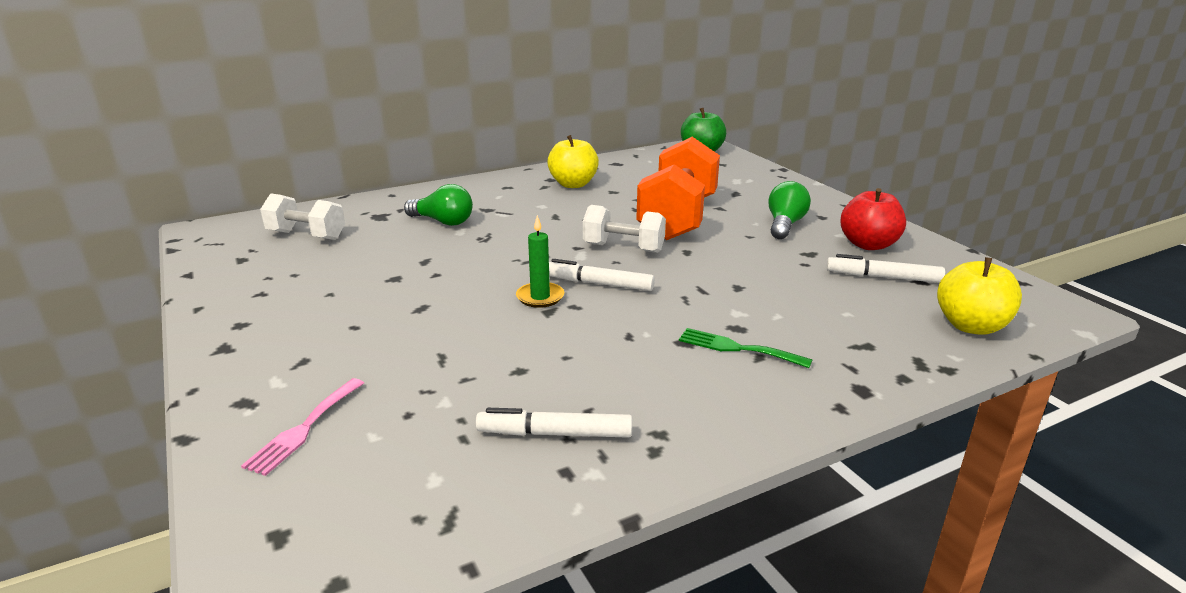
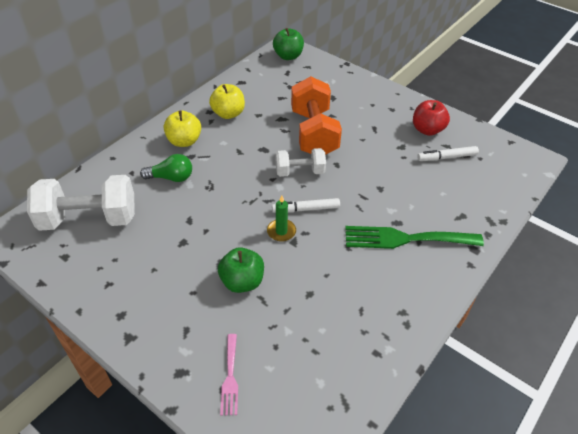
camera: 25 degrees left, 20 degrees up
white dumbbell [260,193,345,240] -> white dumbbell [27,175,135,231], size x1.75
white marker [475,408,632,438] -> none
green fork [679,328,812,368] -> green fork [345,226,484,249], size x1.92
green light bulb [768,181,811,239] -> none
yellow apple [937,257,1022,335] -> yellow apple moved to [164,110,201,147]
none -> green apple [218,247,264,293]

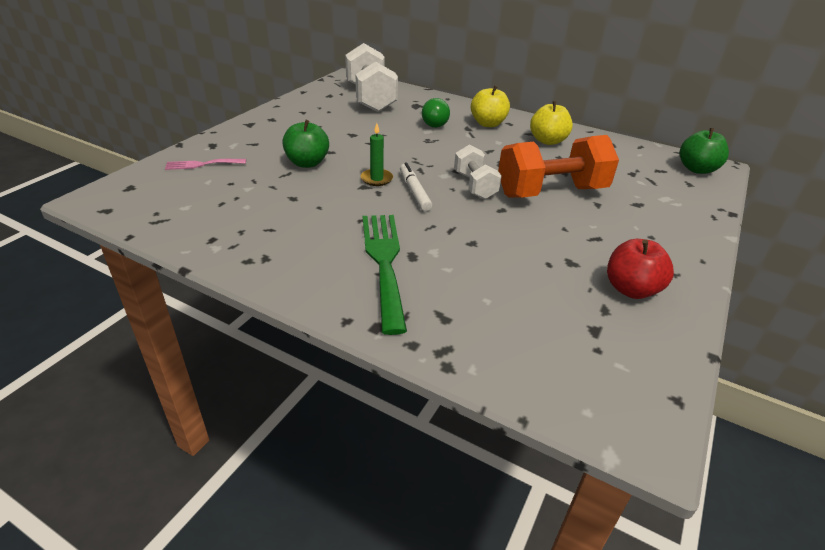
camera: 80 degrees right, 10 degrees down
white marker [417,146,479,161] -> none

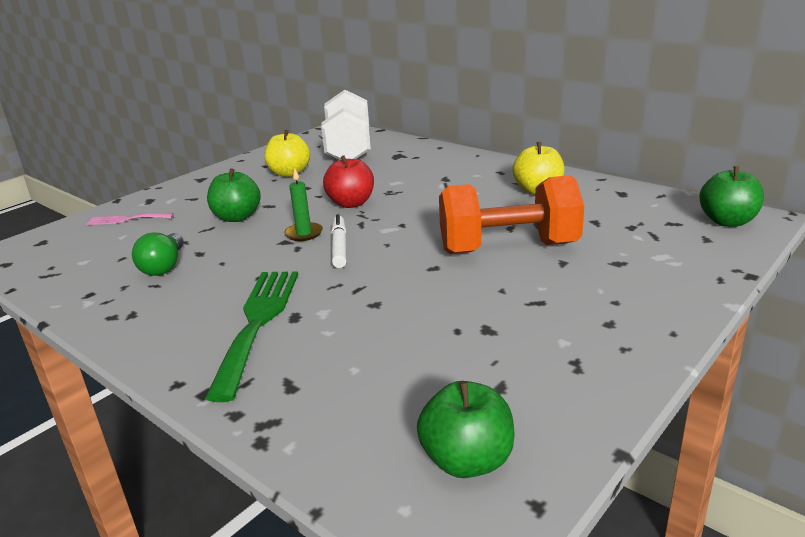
camera: 15 degrees right, 10 degrees down
green light bulb [422,98,450,128] -> green light bulb moved to [132,232,183,276]
white dumbbell [454,144,502,199] -> none
yellow apple [471,86,510,127] -> yellow apple moved to [264,130,310,177]
red apple [607,239,674,299] -> red apple moved to [323,155,374,208]
none -> green apple [417,381,515,478]

